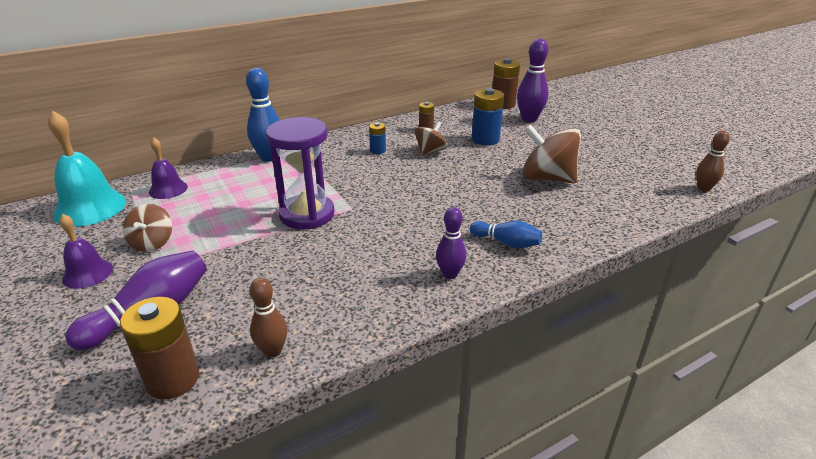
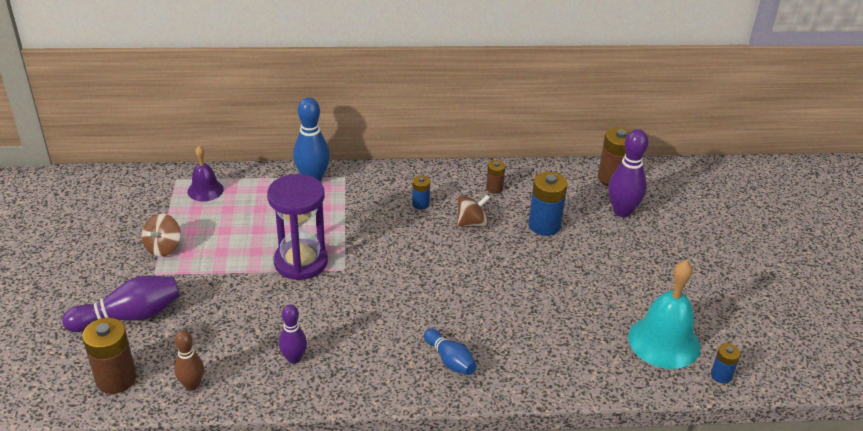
camera: 25 degrees right, 5 degrees up
turquoise bell [48,111,126,227] -> turquoise bell moved to [628,260,700,369]
purple bell [59,214,113,289] -> none
purple bowling pin [436,207,466,279] -> purple bowling pin moved to [279,304,307,364]
brown spinning top [522,124,581,183] -> none
brown bowling pin [696,131,730,192] -> blue battery [711,343,740,383]

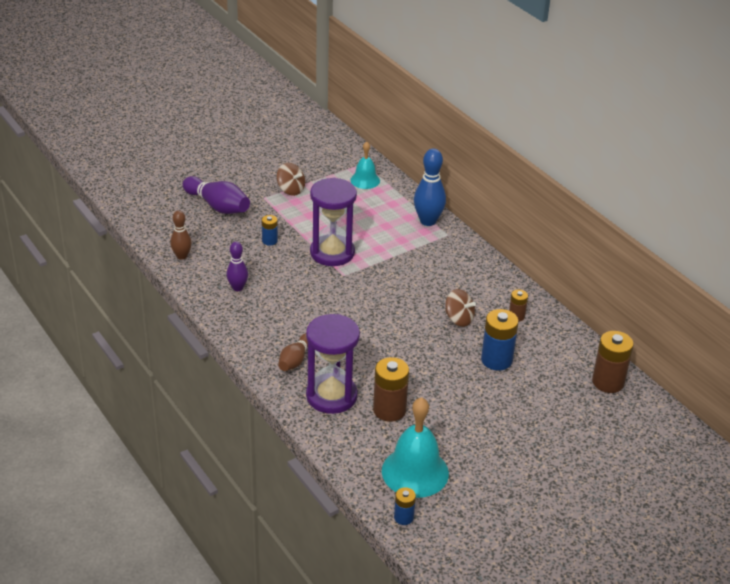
camera: 60 degrees right, 0 degrees up
brown battery [82,318,136,394] -> brown battery moved to [373,357,409,422]
brown spinning top [142,214,181,257] -> brown spinning top turned 135 degrees counterclockwise [277,163,305,196]
purple bell [187,146,224,202] -> turquoise bell [350,142,380,189]
blue battery [412,175,430,210] -> blue battery moved to [262,215,278,246]
blue bowling pin [424,328,476,375] -> brown bowling pin [278,333,308,371]
purple bowling pin [608,129,648,217] -> none
none -> purple hourglass [306,314,360,414]

